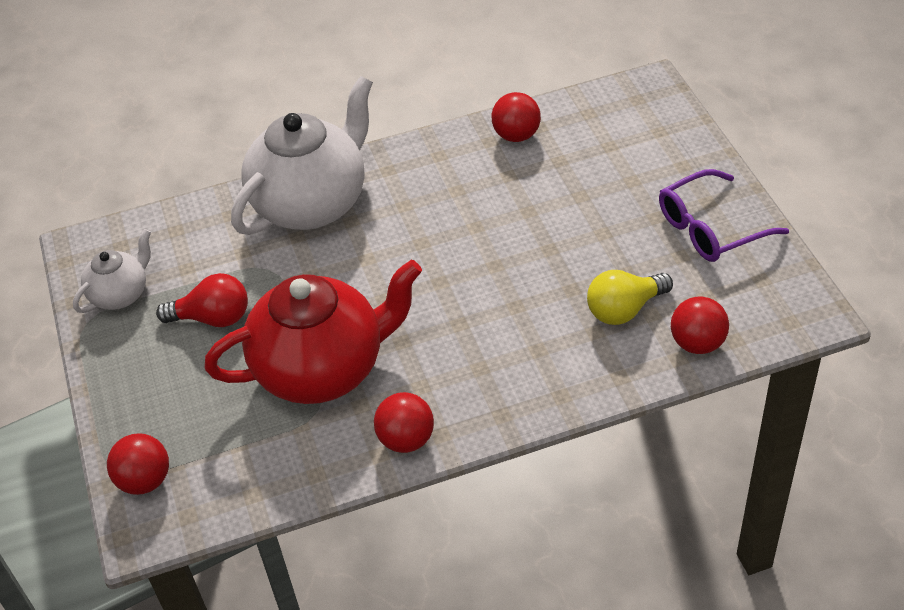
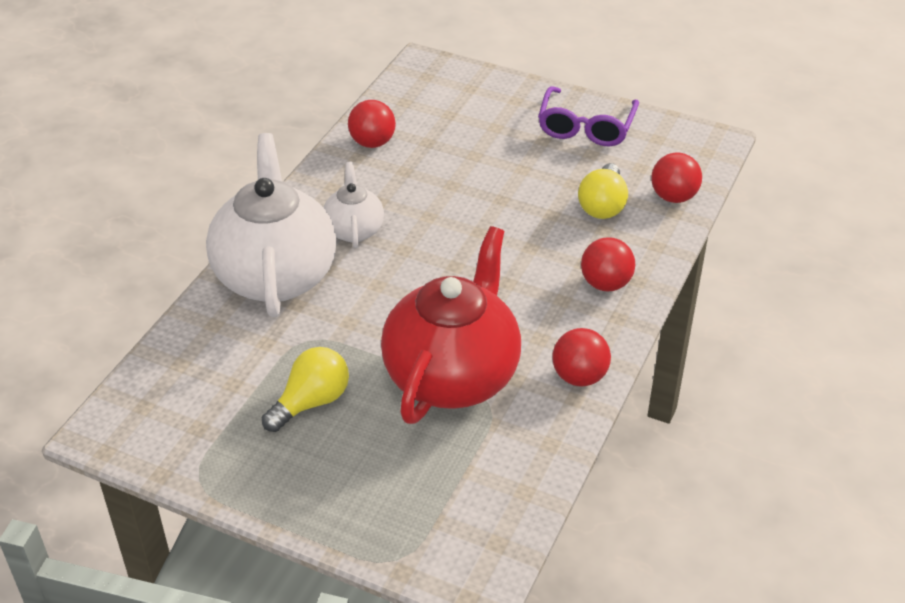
camera: 50 degrees left, 5 degrees down
white teapot [73,229,151,313] -> white teapot moved to [324,162,384,248]
red ball [107,433,169,495] -> red ball moved to [581,237,635,291]
red light bulb [156,273,248,327] -> yellow light bulb [262,347,349,432]

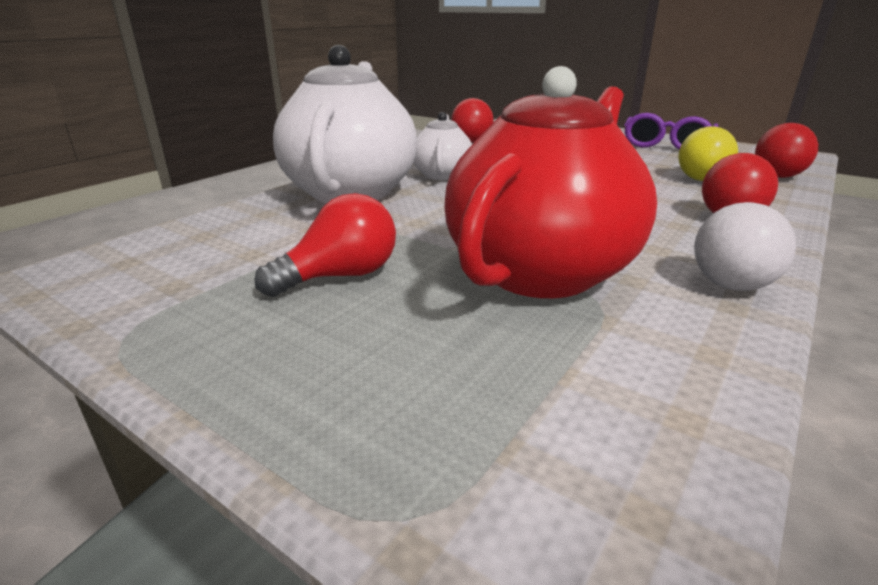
camera: 10 degrees right, 15 degrees down
yellow light bulb [262,347,349,432] -> red light bulb [254,193,396,297]
red ball [552,328,611,386] -> white ball [694,202,796,291]

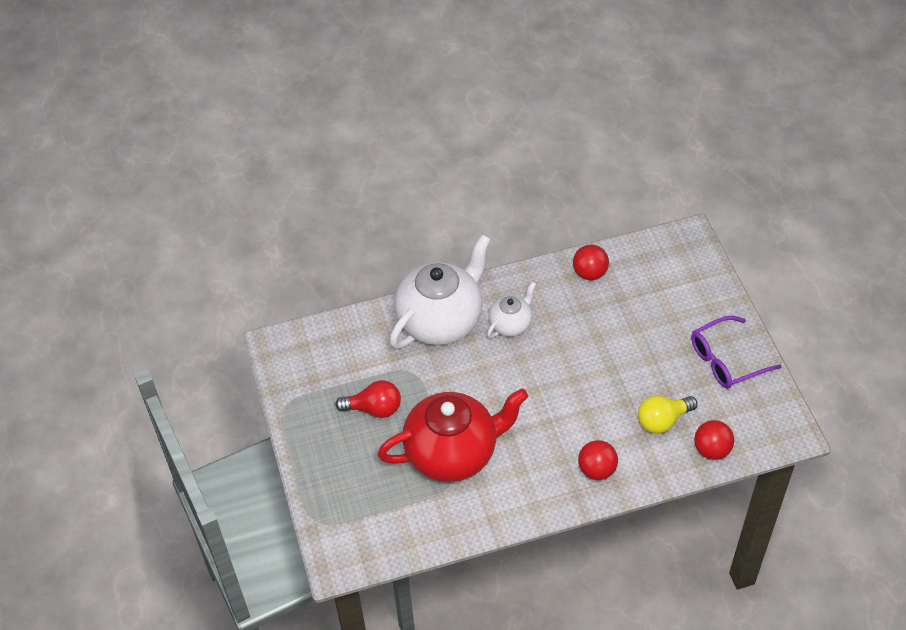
camera: 40 degrees right, 25 degrees up
white ball [694,202,796,291] -> none

